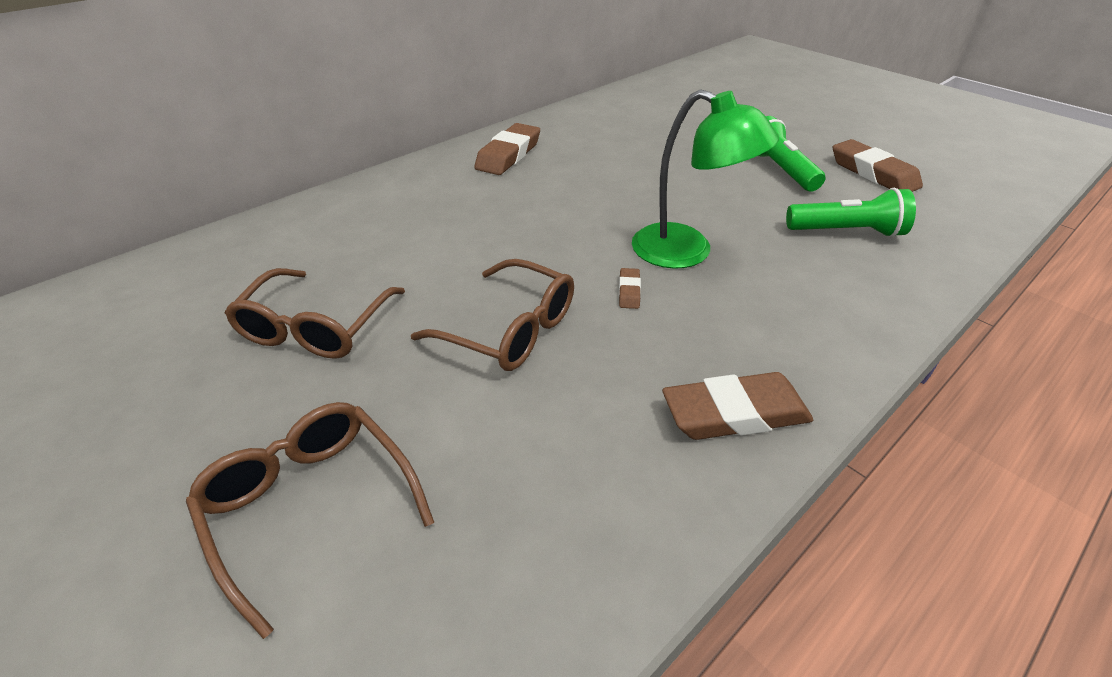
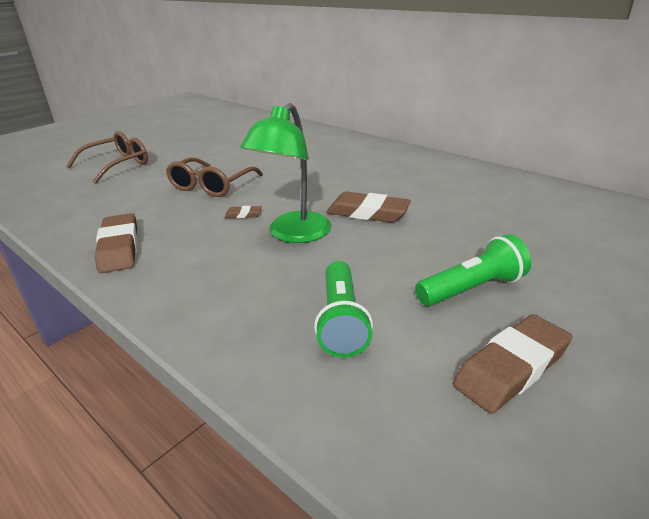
camera: 85 degrees right, 10 degrees down
brown glasses [225,268,405,359] -> none
brown eraser [474,123,540,175] -> brown eraser moved to [326,192,411,223]

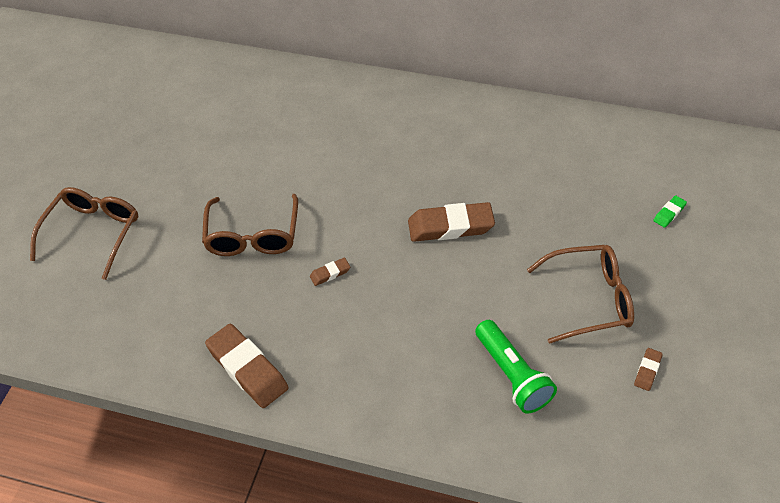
camera: 25 degrees left, 20 degrees up
green lamp [240,103,331,243] -> none
green flashlight [415,234,531,306] -> brown glasses [527,245,634,344]
brown eraser [453,314,572,414] -> brown eraser [634,348,663,391], size x0.46
none -> green eraser [653,196,687,228]

